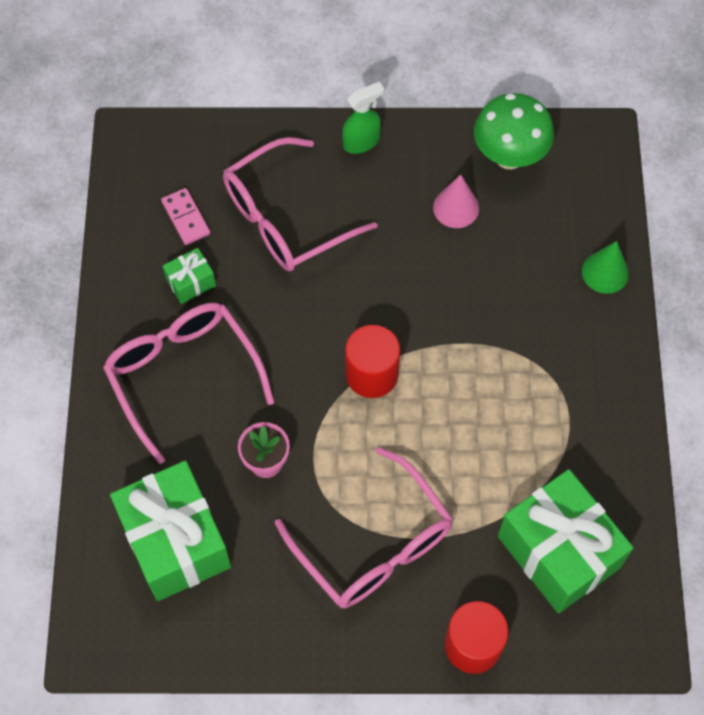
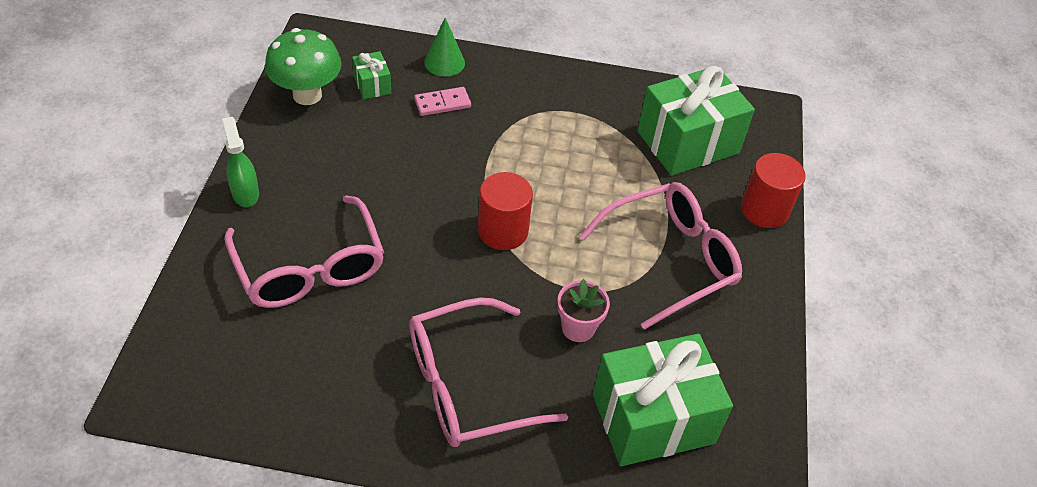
camera: 85 degrees left, 15 degrees down
pink domino [161,188,210,245] -> pink domino moved to [414,87,471,116]
green gift [162,248,216,304] -> green gift moved to [352,51,391,99]
pink cone [433,174,479,228] -> none

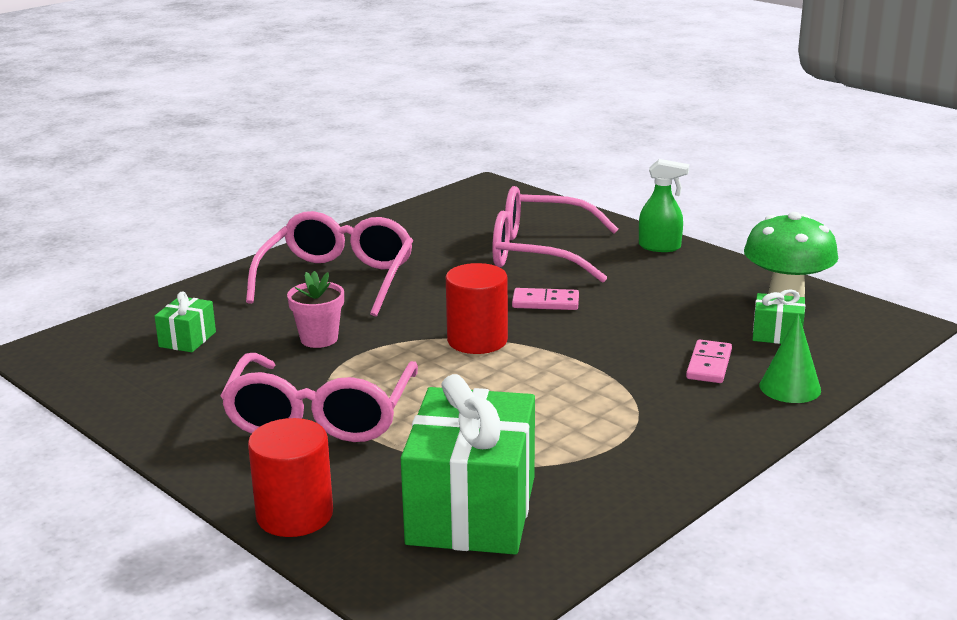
camera: 130 degrees right, 25 degrees down
green gift [593,334,733,466] -> green gift [154,291,216,352], size x0.44
none -> pink domino [512,288,579,310]

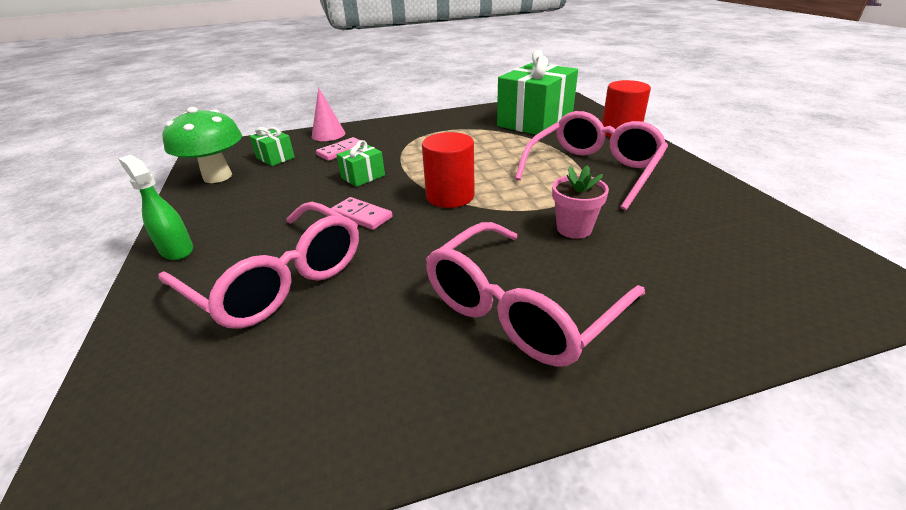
camera: 150 degrees left, 10 degrees up
green gift [154,291,216,352] -> green gift moved to [337,140,385,187]
green cone [760,313,821,403] -> pink cone [312,87,345,141]

